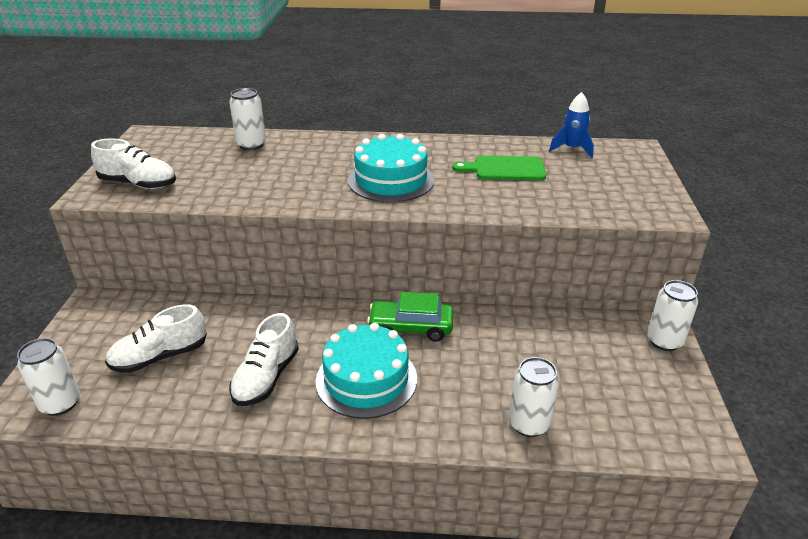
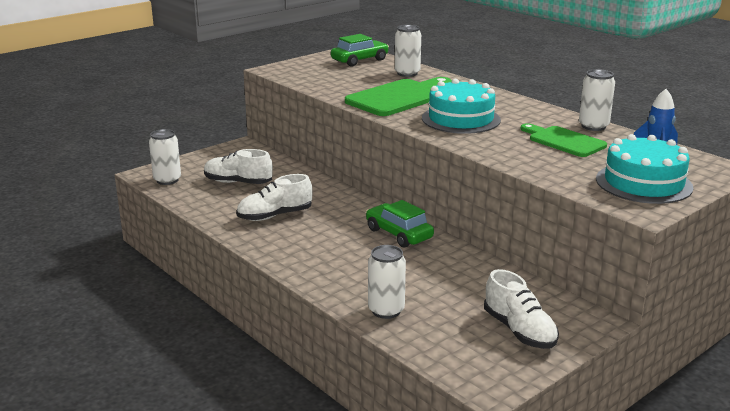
camera: 45 degrees right, 10 degrees down
white shoe [91,138,176,189] -> white shoe moved to [484,269,559,349]
turquoise cake [315,323,417,419] -> turquoise cake moved to [596,134,693,204]
white can [647,280,698,351] -> white can moved to [579,69,615,131]
none -> green car [331,34,389,67]
none -> green cutting board [345,77,452,116]

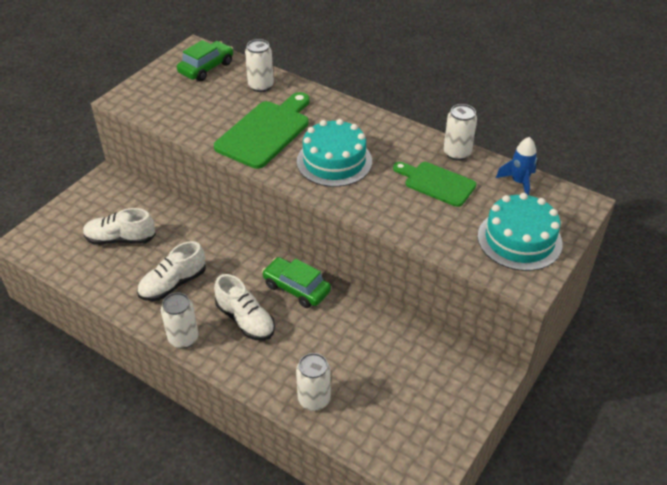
camera: 15 degrees left, 20 degrees up
white can [149,129,181,185] -> white can moved to [161,292,199,348]
white shoe [484,269,559,349] -> white shoe moved to [214,274,275,341]

